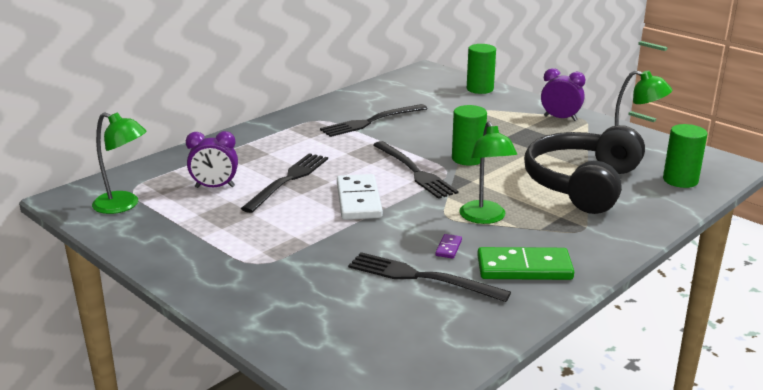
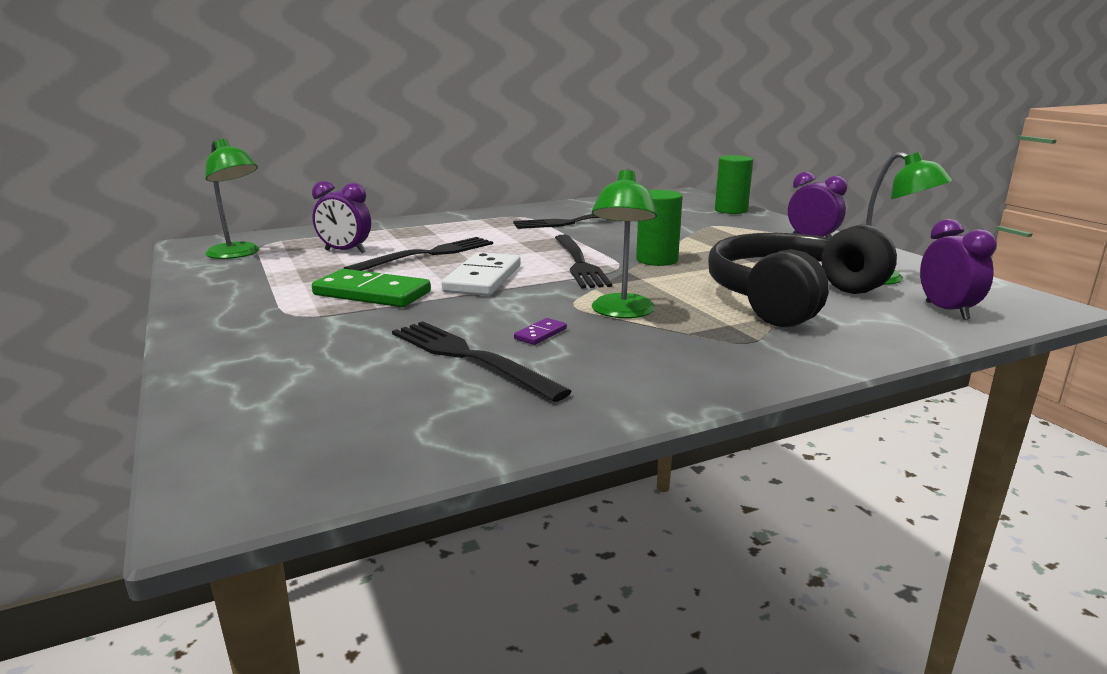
camera: 20 degrees right, 5 degrees down
green domino [477,247,574,280] -> green domino moved to [312,269,431,307]
green cylinder [663,124,707,188] -> purple clock [920,219,997,320]

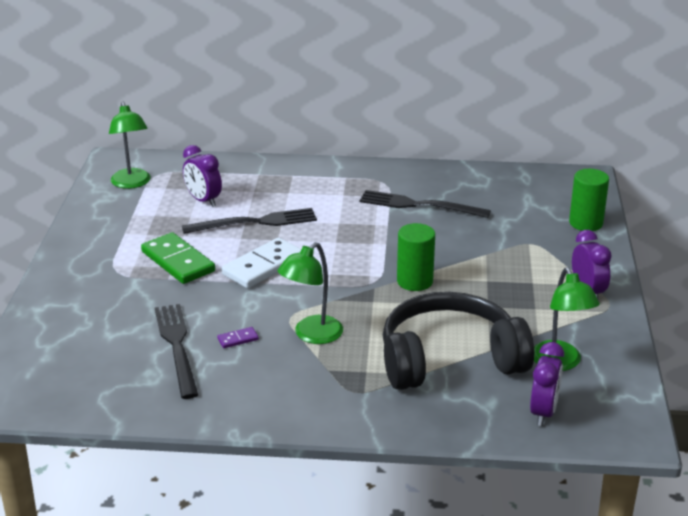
camera: 30 degrees right, 10 degrees up
black fork [555,235,612,289] -> none

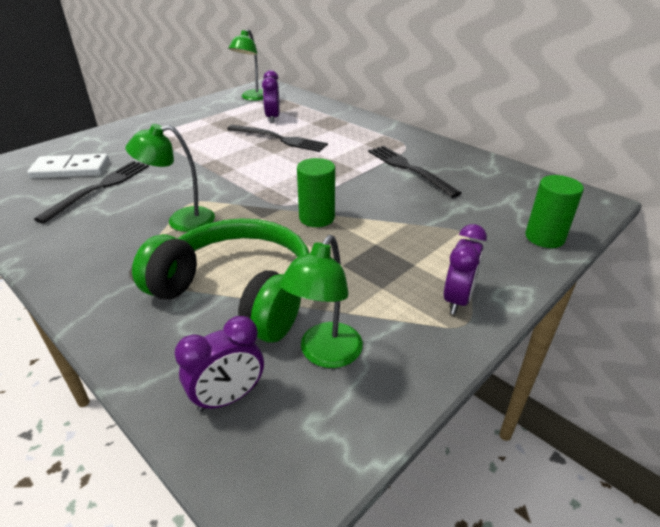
camera: 40 degrees right, 5 degrees up
green domino [141,232,215,284] -> none
purple domino [217,327,259,348] -> none
white domino [221,237,301,288] -> white domino moved to [27,154,109,179]
black headphones [383,292,534,390] -> green headphones [132,218,309,343]

